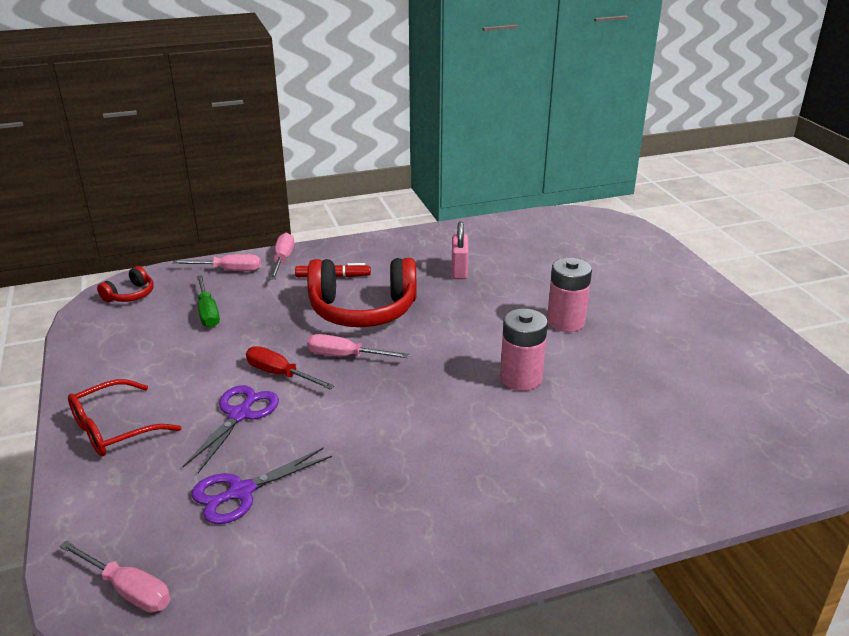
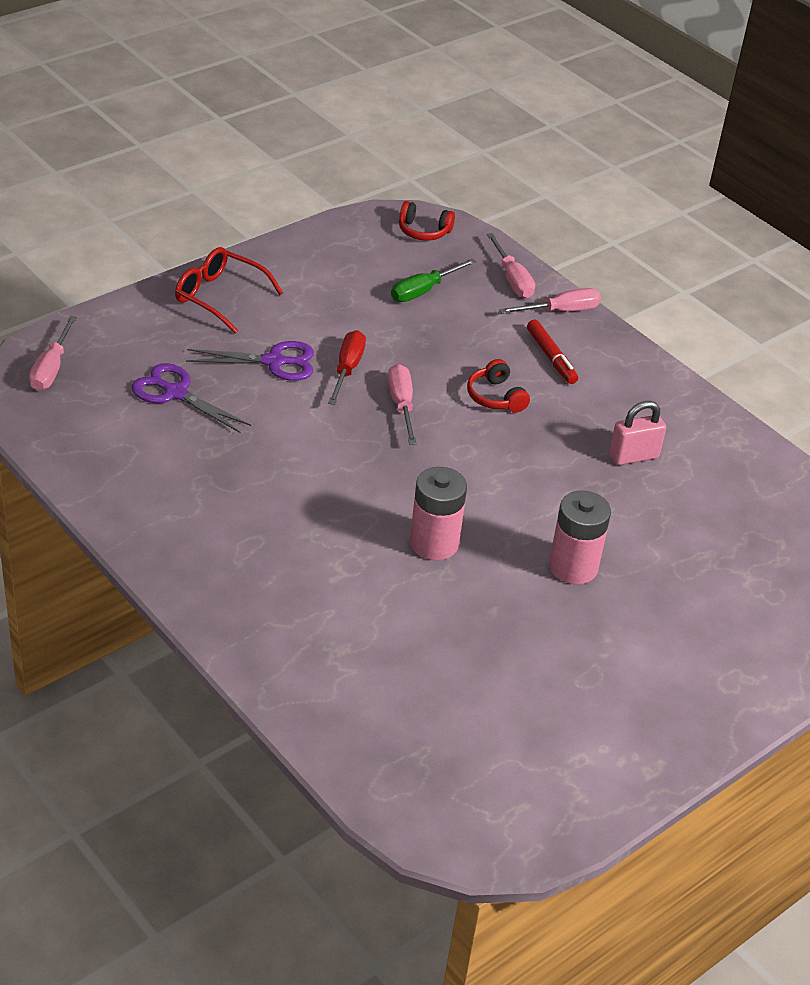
camera: 65 degrees right, 10 degrees up
red headphones [307,258,417,327] -> red headphones [467,359,530,413], size x0.46

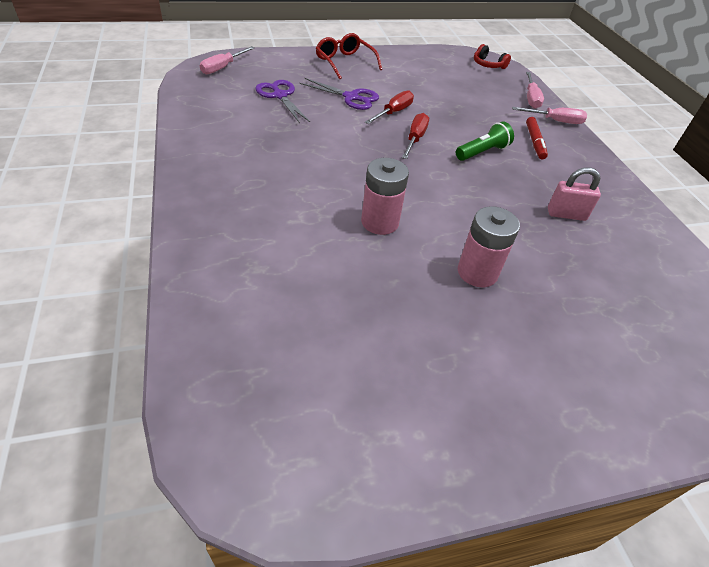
camera: 25 degrees right, 5 degrees up
pink screwdriver [388,364,417,445] -> red screwdriver [402,113,429,159]
green screwdriver [391,258,476,302] -> none
red headphones [467,359,530,413] -> green flashlight [456,121,514,161]

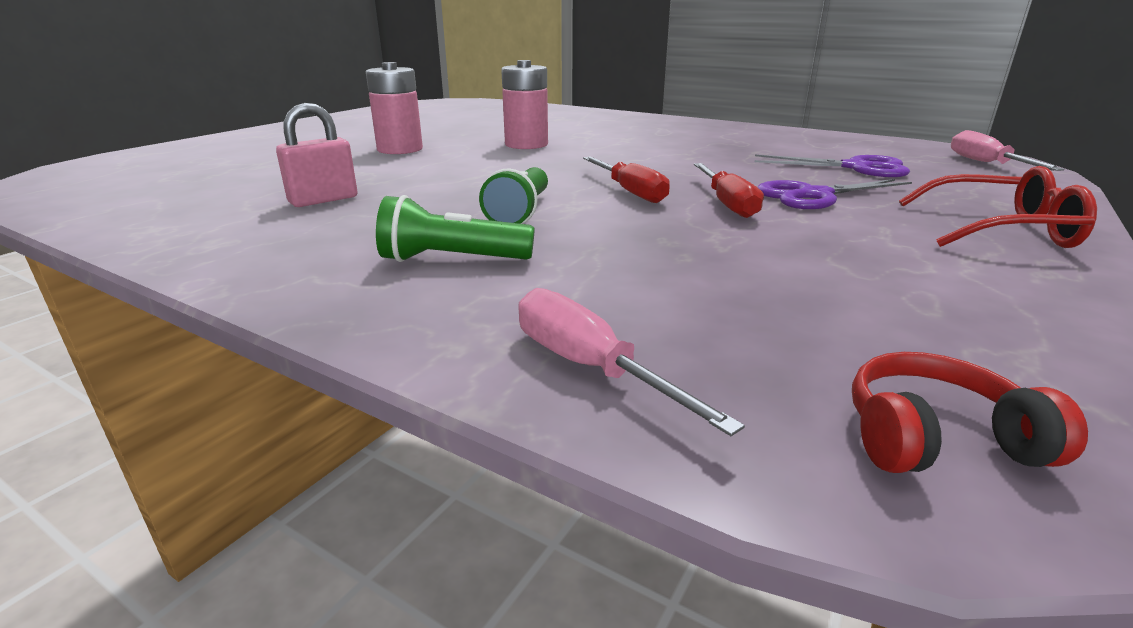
camera: 140 degrees right, 20 degrees down
pink screwdriver [512,107,587,124] -> none
red marker [526,117,548,159] -> green flashlight [376,195,535,262]

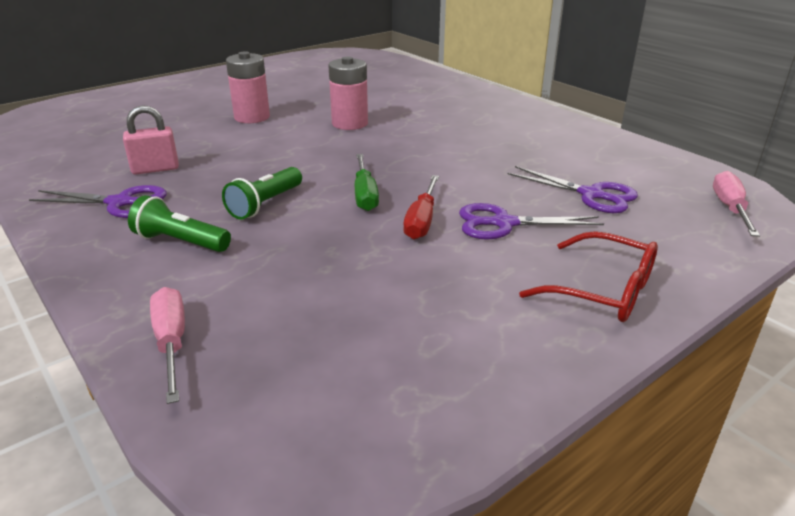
camera: 20 degrees right, 5 degrees up
red screwdriver [583,157,670,203] -> green screwdriver [355,154,379,211]
red headphones [852,352,1088,473] -> none
none -> purple scissors [29,185,167,218]

